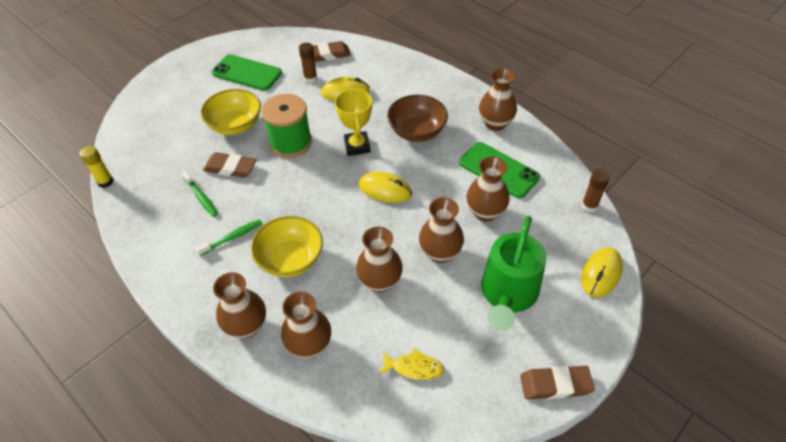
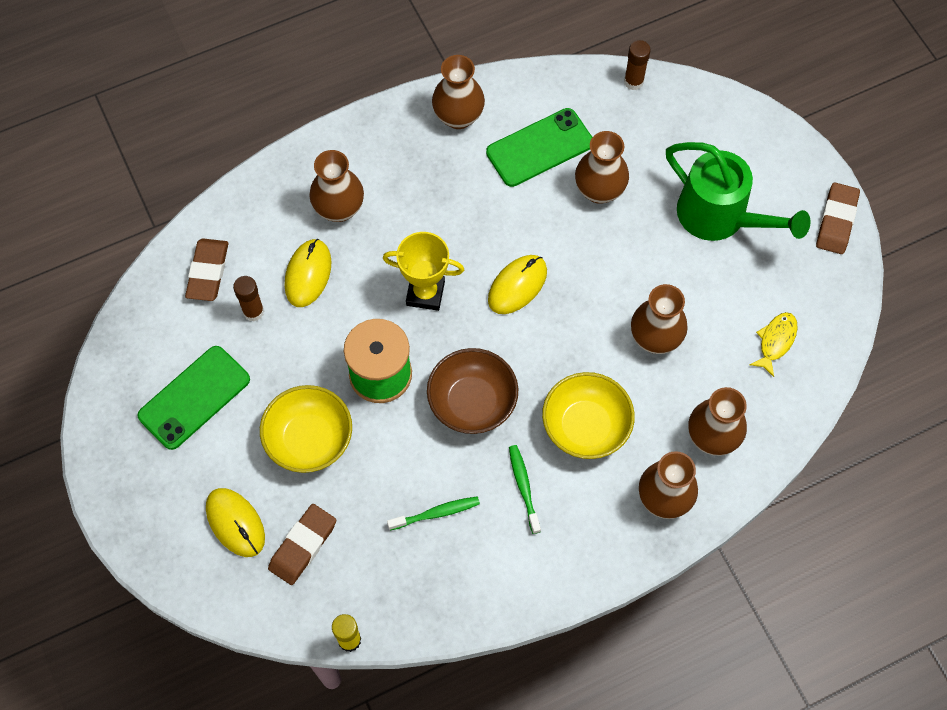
camera: 70 degrees left, 15 degrees up
brown eraser [203,152,257,178] -> brown eraser moved to [268,504,336,585]
brown bowl [387,95,448,142] -> brown bowl moved to [427,348,518,434]
brown vase [419,197,464,263] -> brown vase moved to [309,150,364,222]
yellow mouse [581,247,623,297] -> yellow mouse moved to [206,488,265,557]

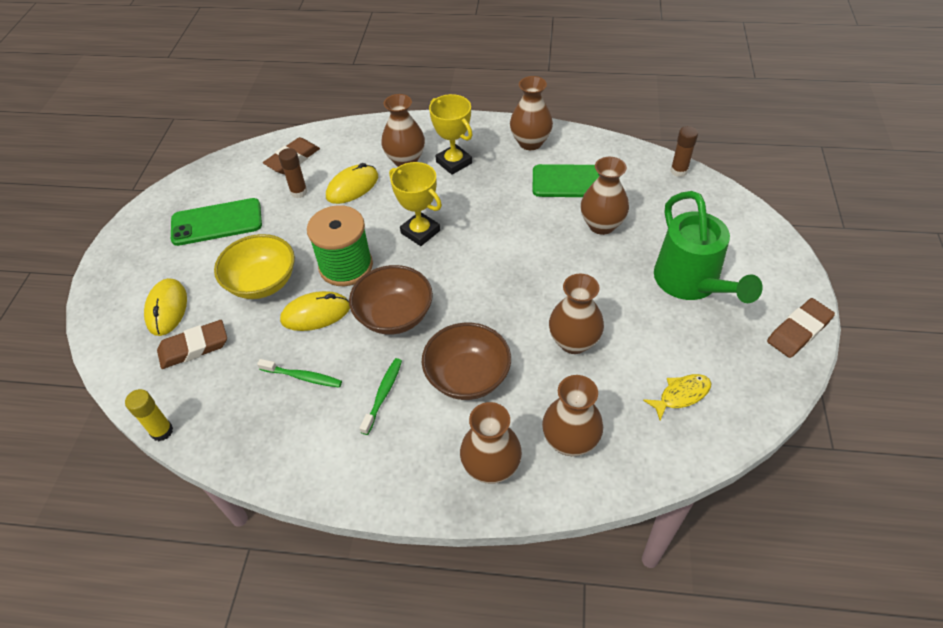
camera: 35 degrees right, 15 degrees down
yellow mouse [488,255,547,314] -> yellow mouse moved to [280,291,350,331]
yellow bowl [542,372,635,459] -> brown bowl [422,323,511,400]
none -> yellow trophy [429,94,473,175]

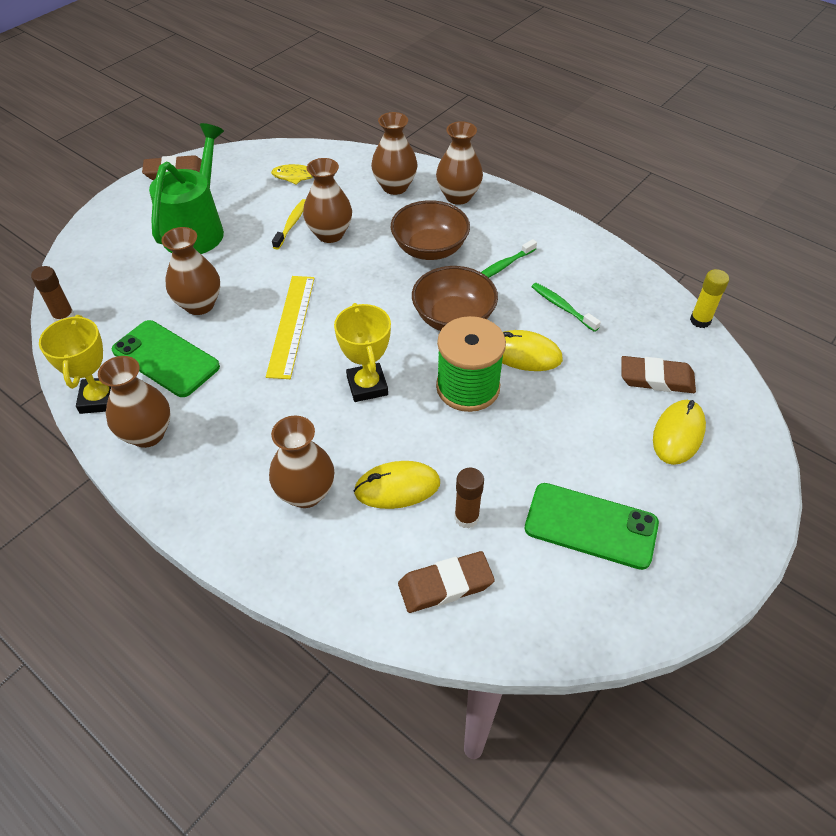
camera: 150 degrees left, 0 degrees up
yellow bowl [214,234,295,299] -> none
yellow trophy [429,94,473,175] -> yellow trophy moved to [39,315,111,414]
none -> yellow ruler [266,276,315,379]
none -> yellow toothbrush [272,199,306,250]

